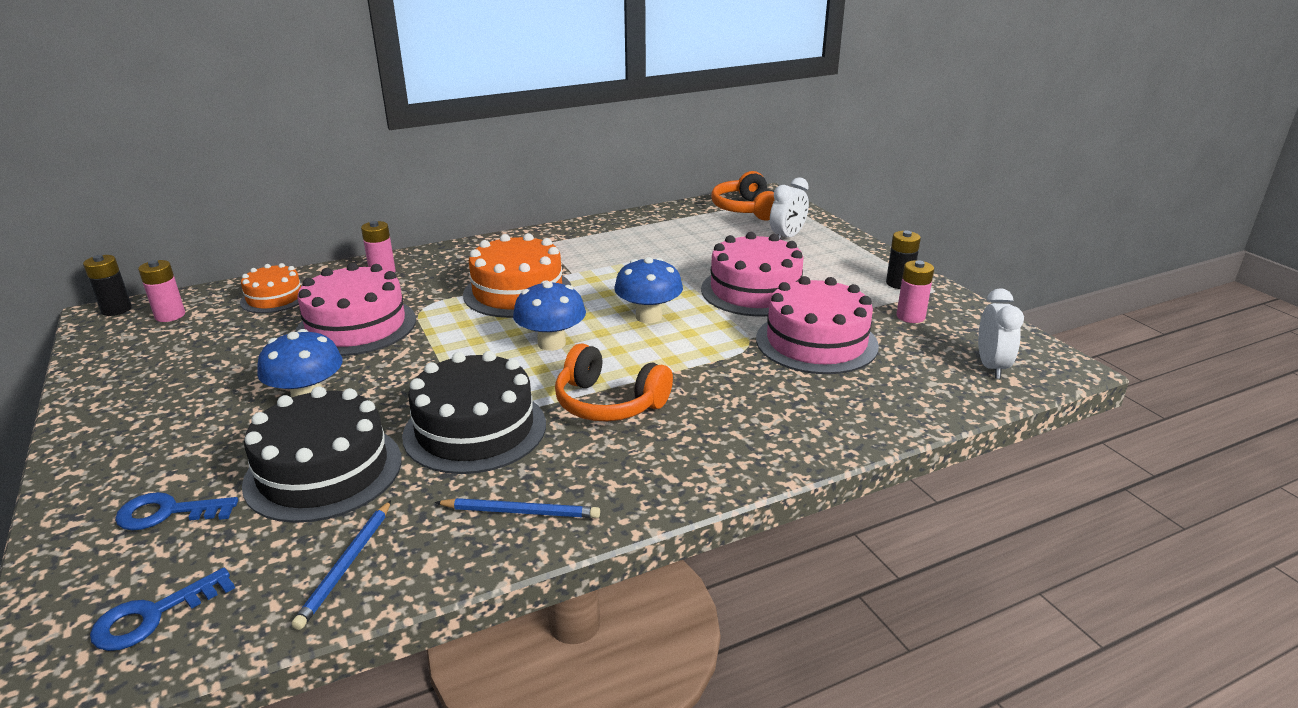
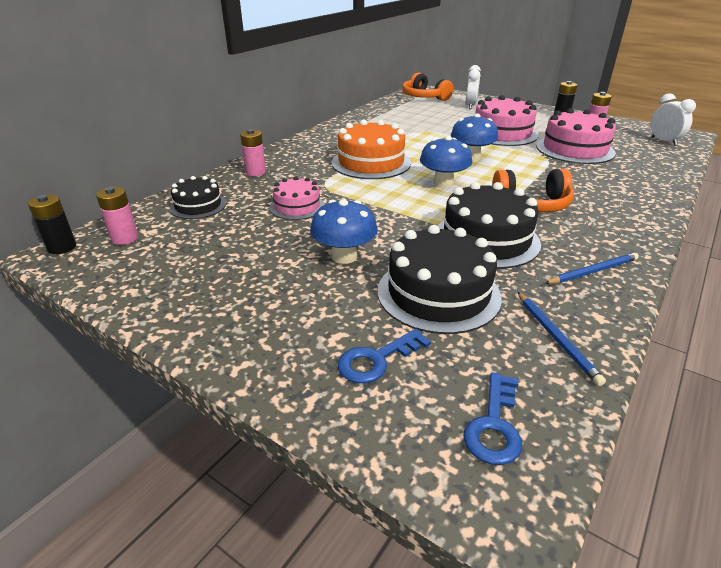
camera: 30 degrees left, 5 degrees up
orange cake [240,263,302,313] -> black cake [170,176,226,219]
pink cake [295,263,416,356] -> pink cake [270,176,325,220], size x0.59

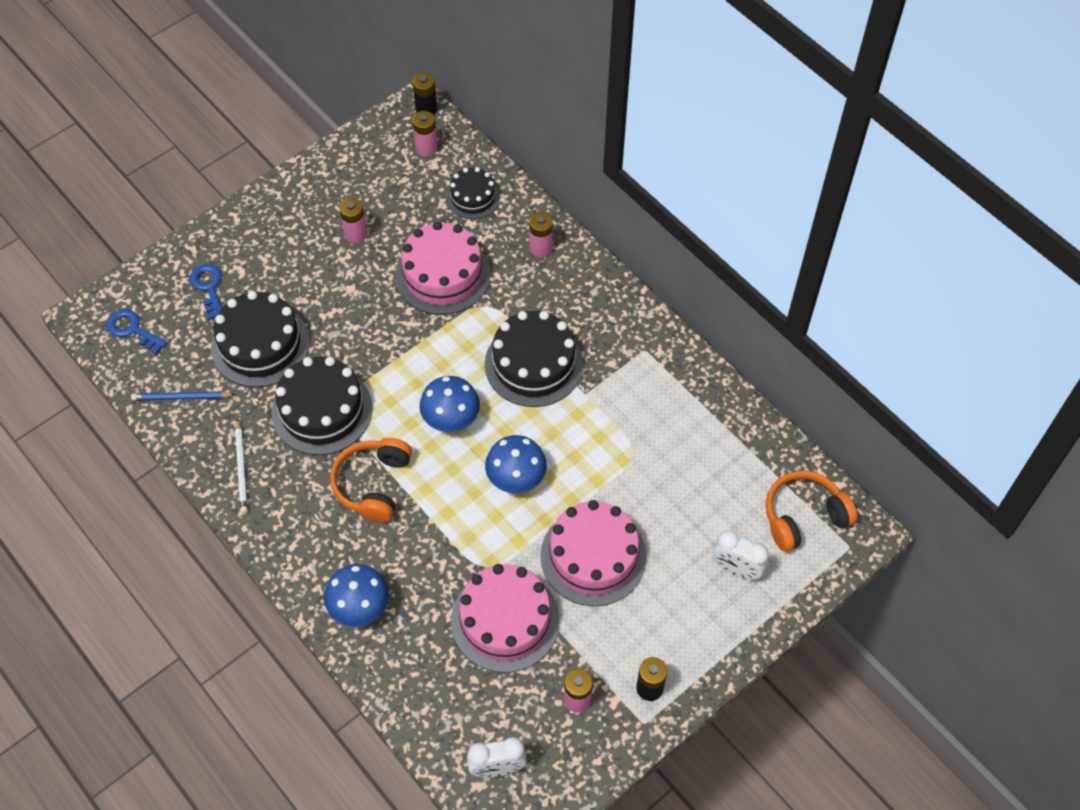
camera: 105 degrees right, 25 degrees up
pink cake [270,176,325,220] -> pink cake [395,221,490,315], size x1.71
blue mushroom [310,199,378,264] -> blue mushroom moved to [324,564,389,627]
orange cake [332,119,411,179] -> black cake [485,311,583,407]
blue pencil [545,252,639,284] -> white pencil [235,419,248,513]
none -> pink battery [339,198,367,244]

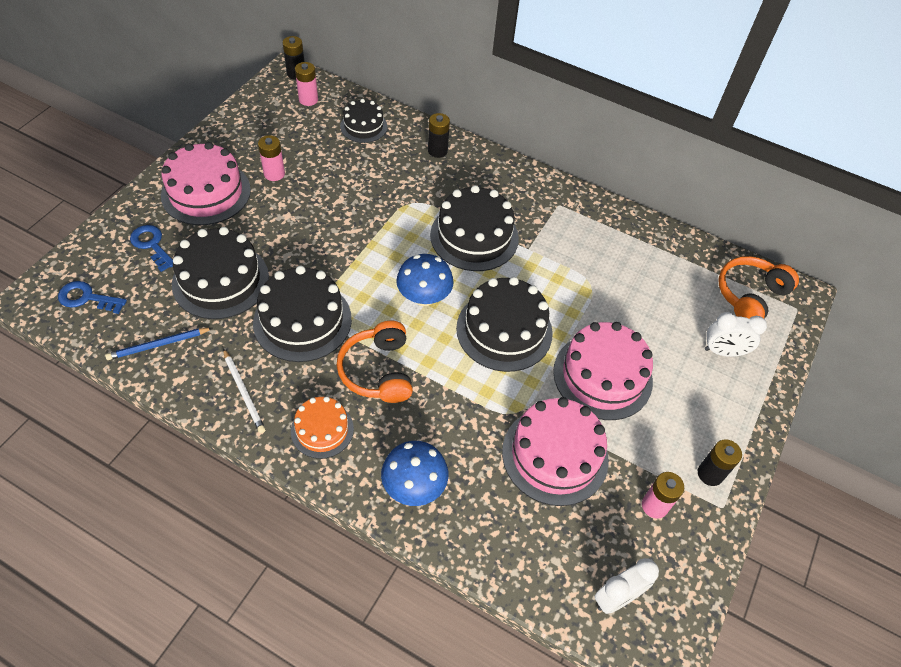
camera: 25 degrees left, 5 degrees down
pink cake [395,221,490,315] -> pink cake moved to [161,142,251,225]
blue mushroom [485,435,547,493] -> black cake [456,277,553,372]
pink battery [529,212,553,258] -> black battery [428,113,450,158]
none -> orange cake [291,396,354,459]

